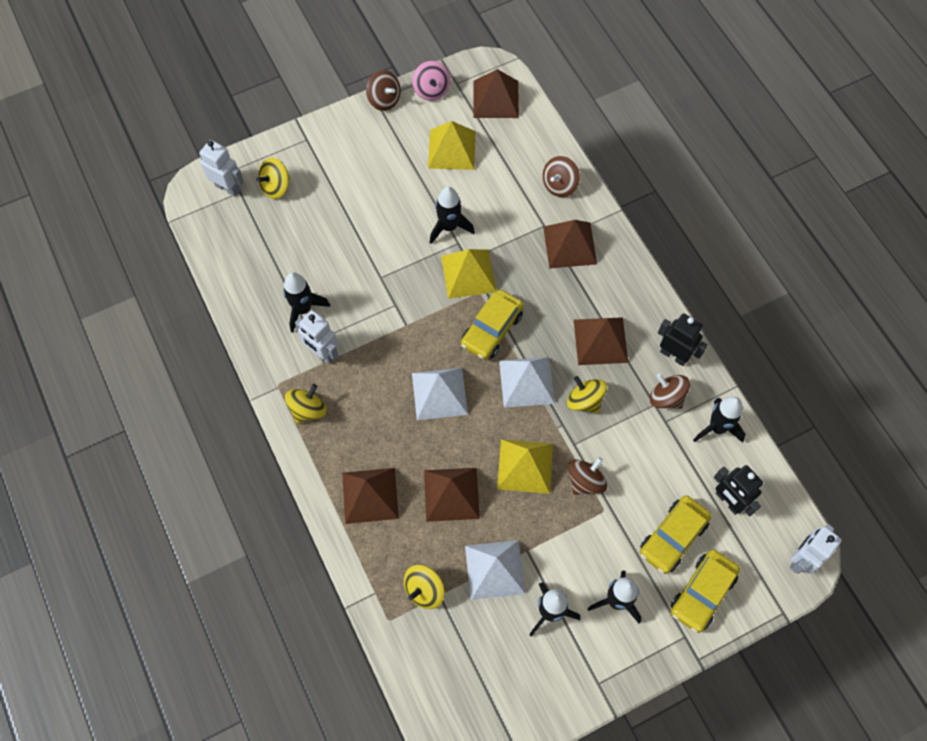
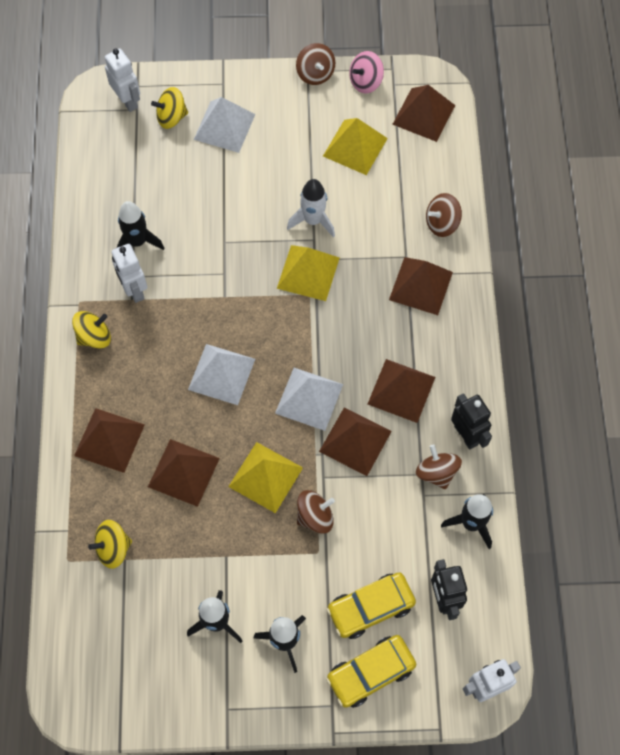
camera: 25 degrees right, 0 degrees up
pink spinning top [412,61,451,101] -> pink spinning top turned 45 degrees clockwise [349,51,384,93]
black rocket [430,187,475,244] -> white rocket [287,179,335,238]
yellow car [461,289,524,360] -> none
white pyramid [465,540,526,600] -> white pyramid moved to [194,97,255,153]
yellow spinning top [567,376,607,413] -> brown pyramid [319,407,392,476]

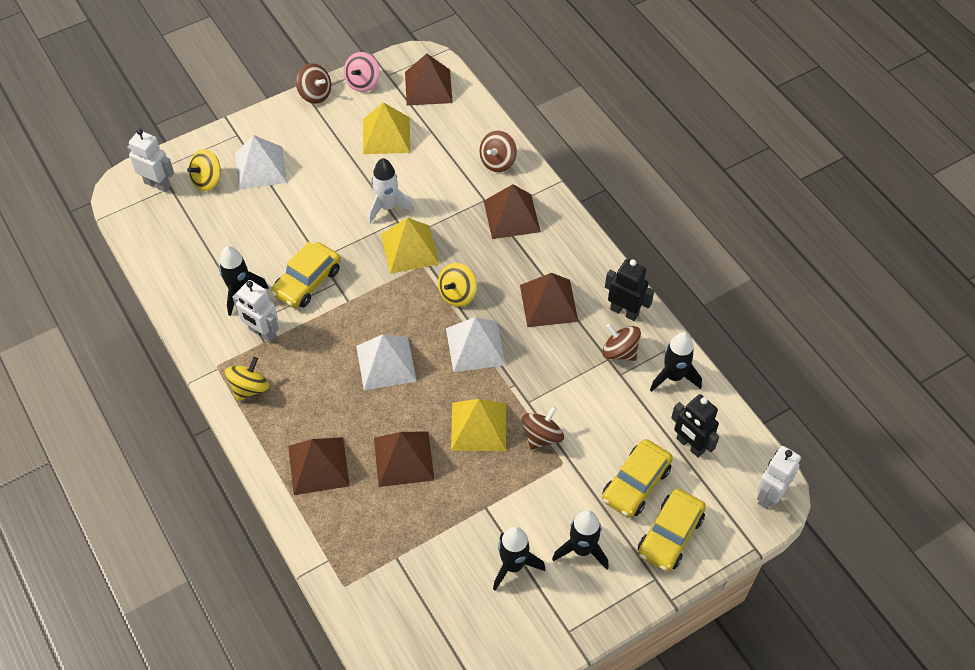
camera: 30 degrees left, 10 degrees down
yellow spinning top [88,520,132,569] -> yellow spinning top moved to [438,263,477,307]
brown pyramid [319,407,392,476] -> none
none -> yellow car [271,242,341,308]

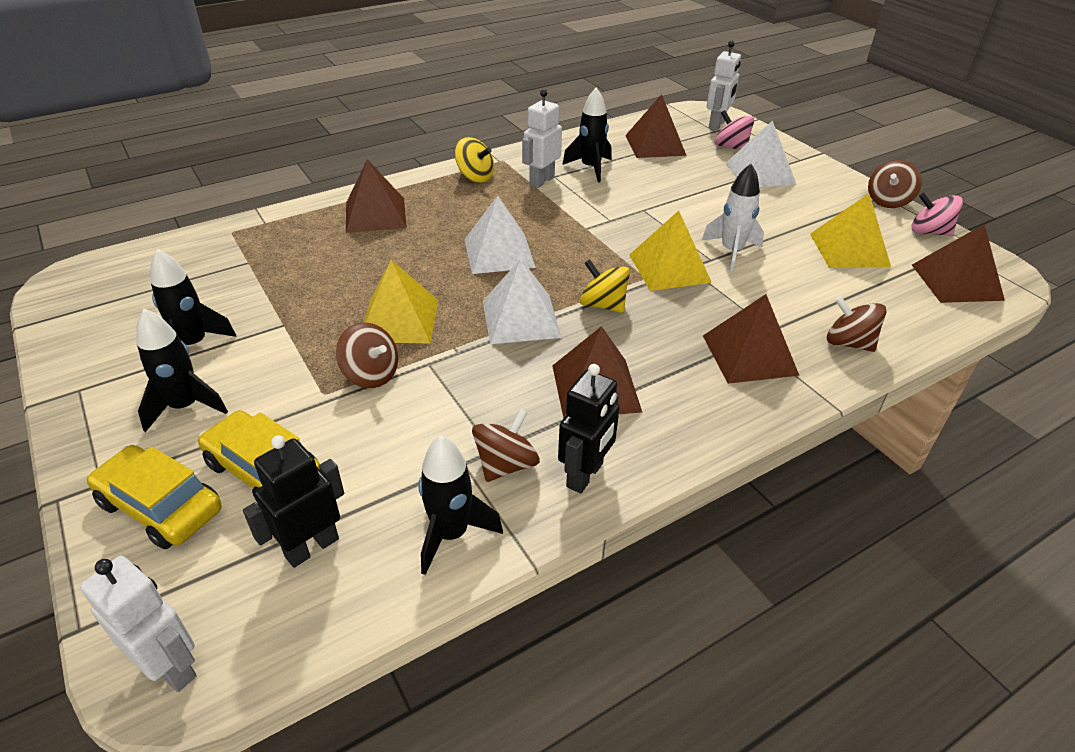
camera: 90 degrees right, 15 degrees down
yellow spinning top [187,149,221,191] -> pink spinning top [715,110,754,150]
yellow car [271,242,341,308] -> none
brown pyramid [374,431,434,487] -> brown pyramid moved to [625,94,687,158]

